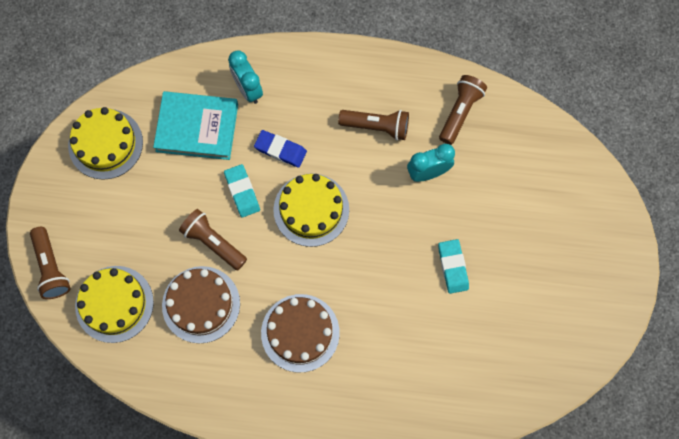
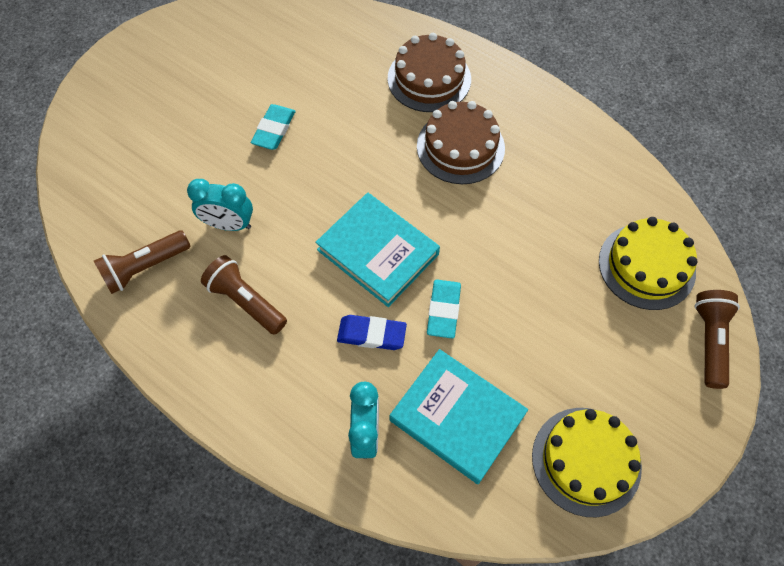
camera: 150 degrees left, 10 degrees down
brown cake [162,266,240,343] -> brown cake moved to [388,33,471,112]
brown flashlight [179,209,247,270] -> none
blue eraser [254,130,307,168] -> blue eraser turned 45 degrees counterclockwise [337,315,407,350]
yellow cake [273,174,349,247] -> turquoise book [315,193,440,307]

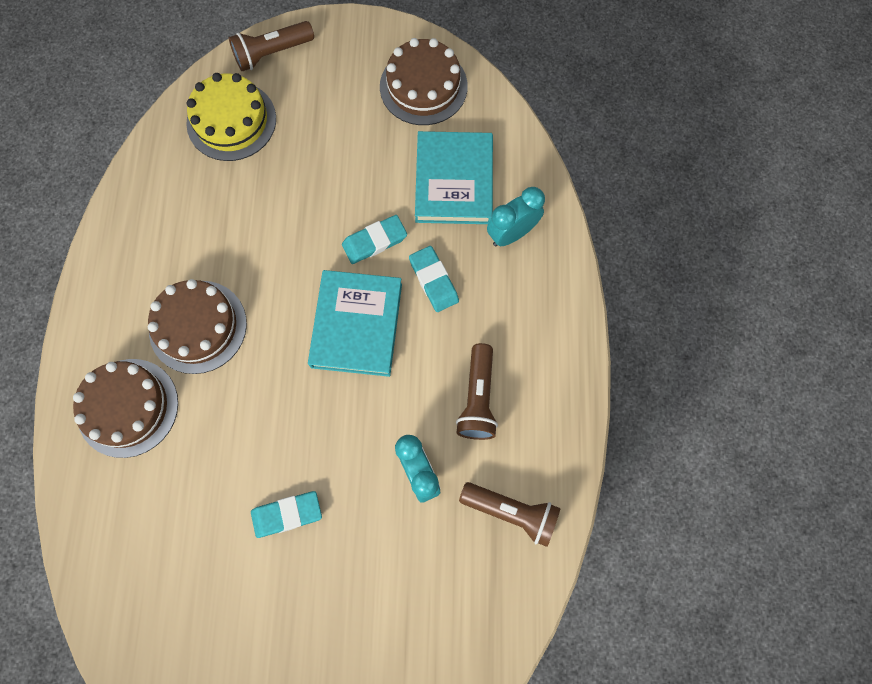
camera: 125 degrees left, 10 degrees up
blue eraser [337,315,407,350] -> turquoise eraser [409,246,459,312]
yellow cake [532,408,642,517] -> brown cake [380,38,468,125]

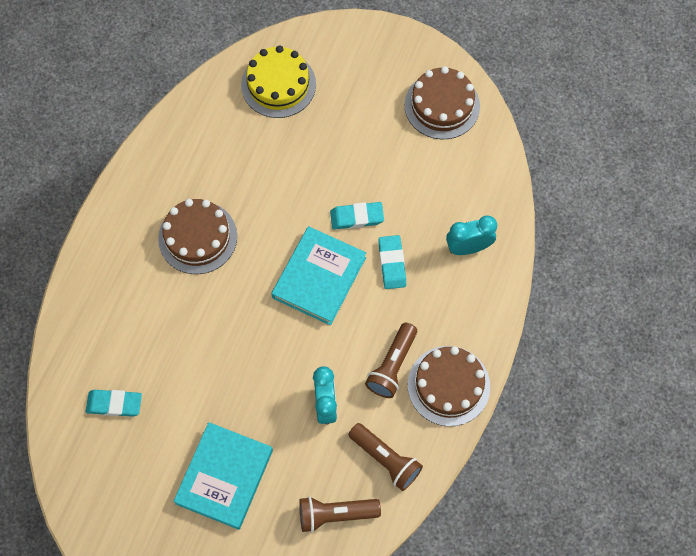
camera: 20 degrees right, 5 degrees down
brown cake [73,359,178,458] -> brown cake moved to [408,346,490,426]
brown flashlight [229,21,314,71] -> brown flashlight moved to [299,496,381,533]
turquoise eraser [251,491,322,538] -> turquoise eraser moved to [86,390,142,417]
turquoise book [415,131,493,224] -> turquoise book moved to [173,422,273,530]

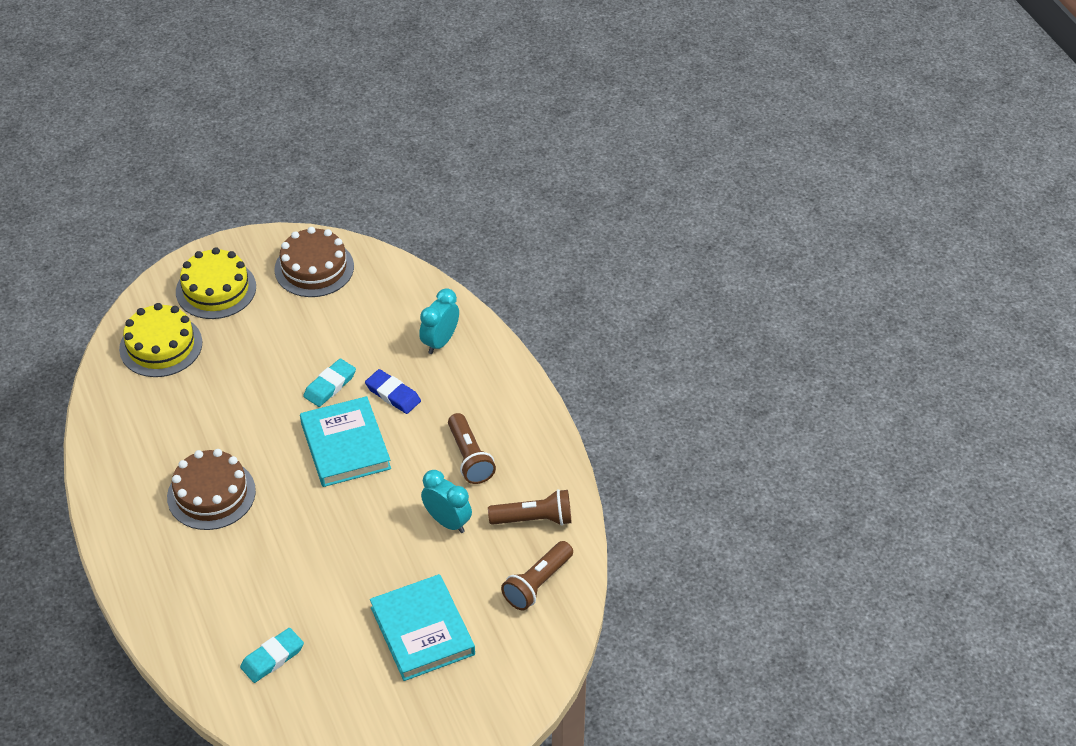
camera: 45 degrees left, 20 degrees down
turquoise eraser [378,235,406,289] -> blue eraser [365,369,421,414]
brown cake [408,346,490,426] -> none
none -> yellow cake [176,247,256,319]

